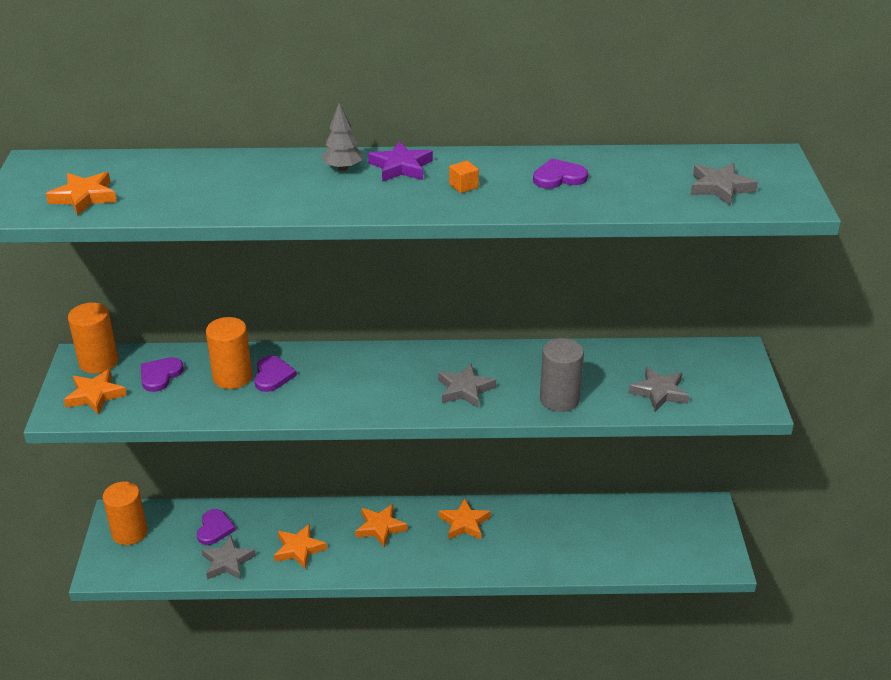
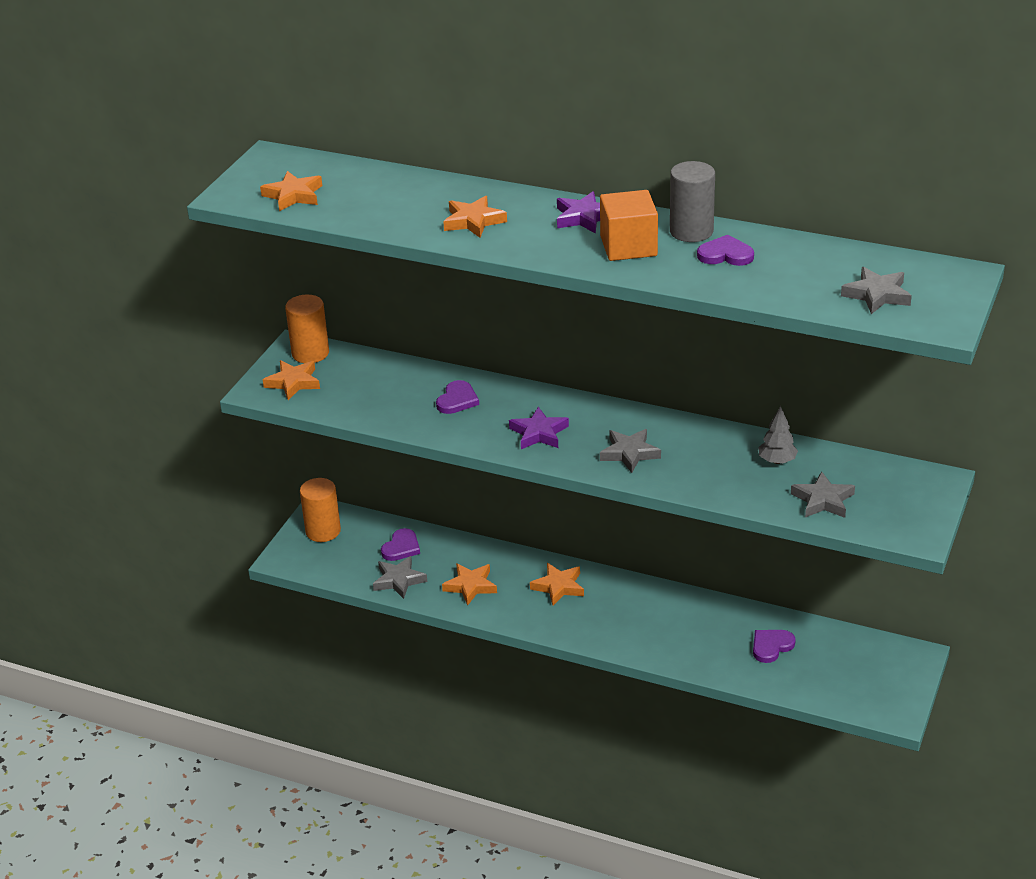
camera: 25 degrees right, 0 degrees up
purple heart [141,357,184,392] -> purple heart moved to [753,630,796,663]
orange cylinder [206,317,252,389] -> none
grey tree [321,103,363,171] -> grey tree moved to [758,406,798,464]
orange star [439,498,491,540] -> orange star moved to [443,196,507,238]
orange cube [449,161,479,193] -> orange cube [600,190,658,261], size x2.31
grey cylinder [540,338,584,412] -> grey cylinder moved to [670,161,715,242]
none -> purple star [509,407,569,449]

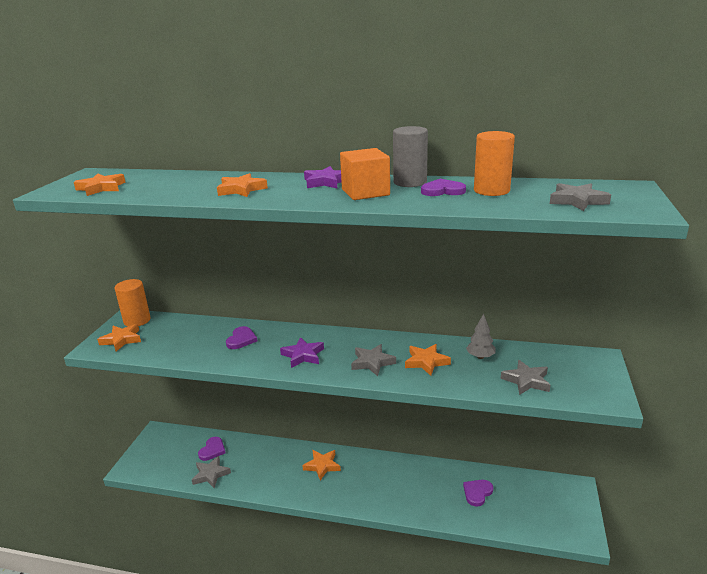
camera: 10 degrees left, 10 degrees down
orange cylinder [300,478,341,542] -> orange cylinder moved to [474,131,515,196]
orange star [442,563,497,606] -> orange star moved to [405,344,451,376]

